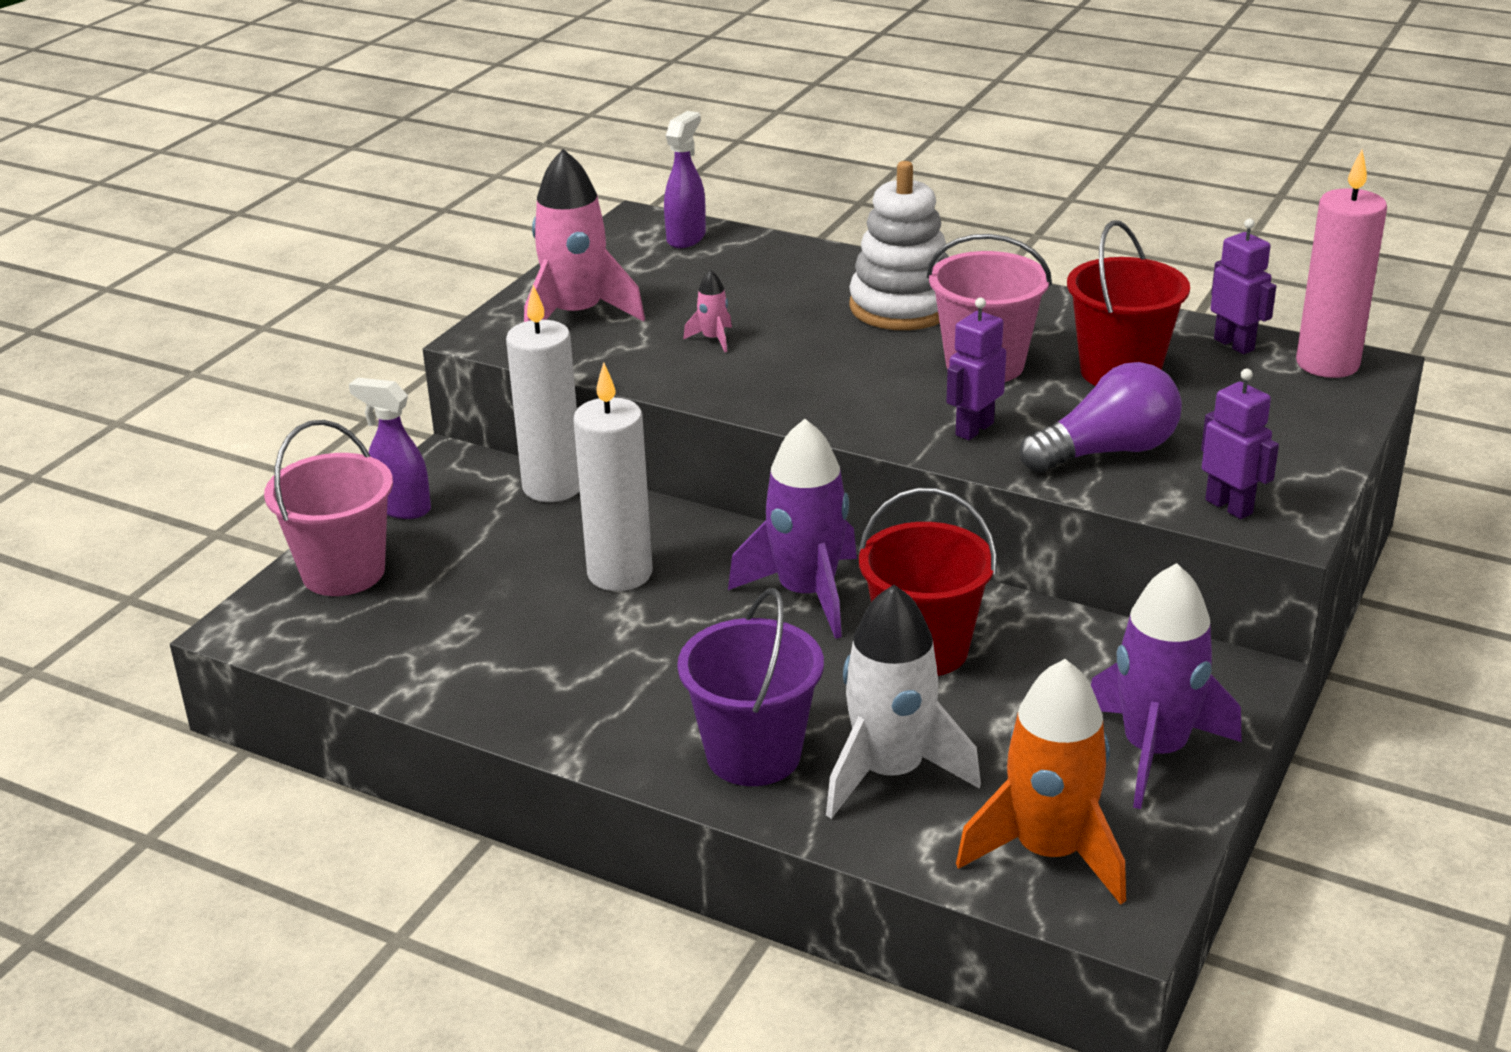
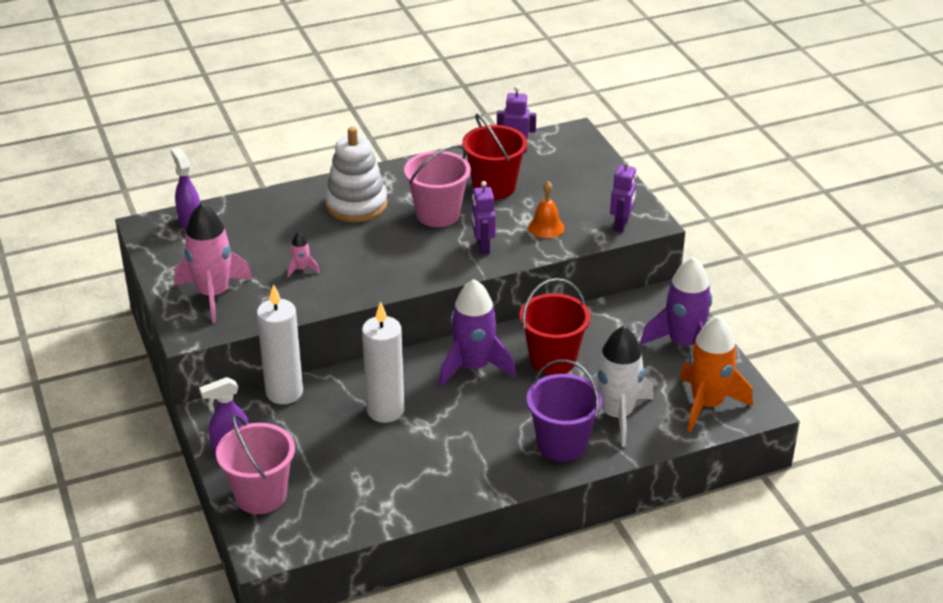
camera: 50 degrees left, 5 degrees up
purple light bulb [1020,362,1182,473] -> orange bell [528,181,564,238]
purple robot [1201,369,1279,519] -> purple robot turned 105 degrees clockwise [610,159,636,232]
pink candle [1296,150,1387,378] -> none

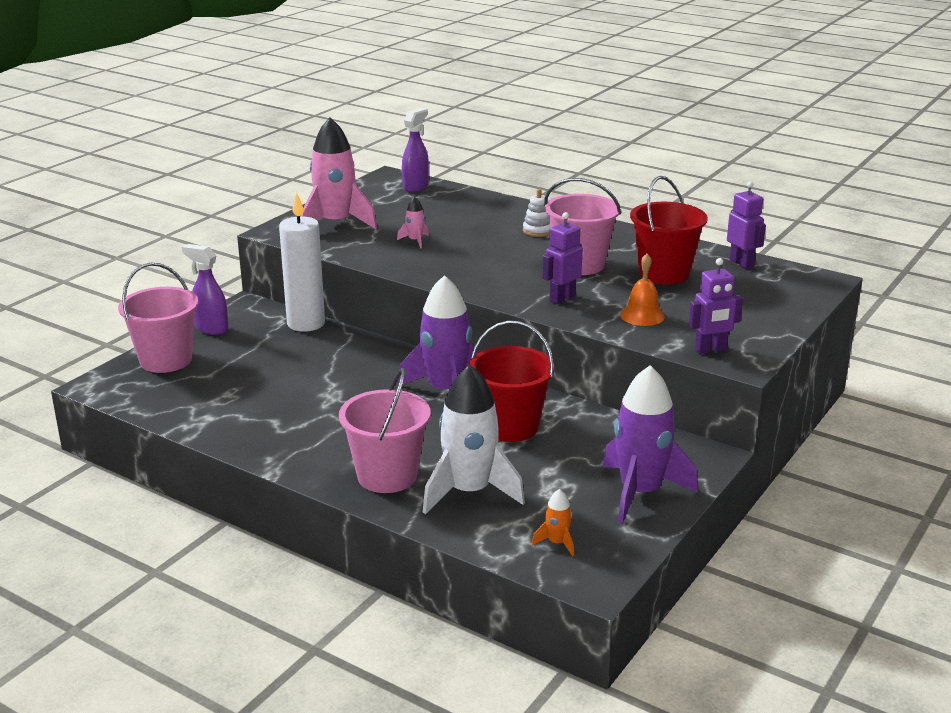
camera: 55 degrees right, 10 degrees down
white stacking toy [325,126,388,222] -> white stacking toy [523,189,550,237], size x0.46
white candle [362,301,405,423] -> none
purple bucket [527,359,602,462] -> pink bucket [339,368,431,493]
orange rocket [679,316,753,432] -> orange rocket [532,489,574,557], size x0.42

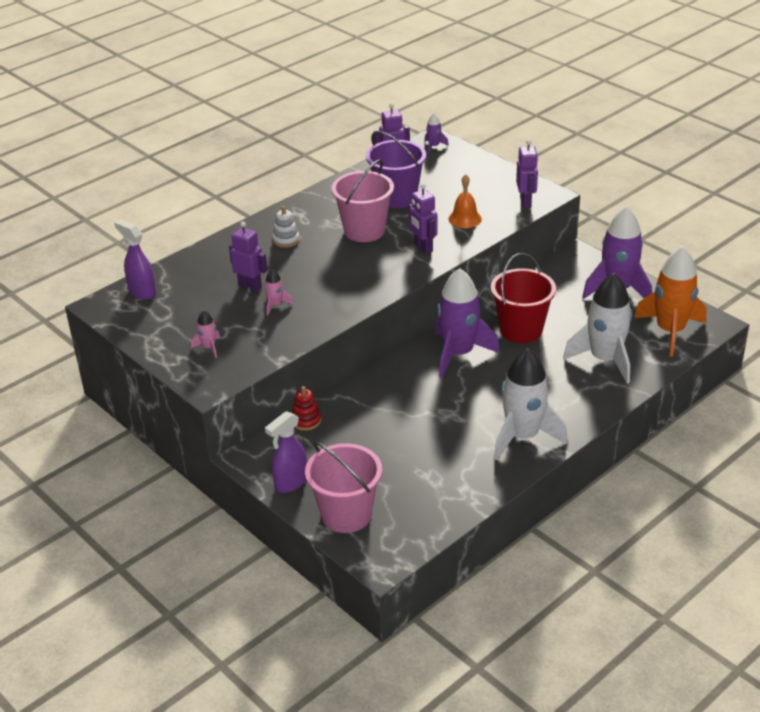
camera: 75 degrees left, 10 degrees up
white candle [279,192,325,332] -> red stacking toy [292,386,321,431]
pink rocket [300,118,377,229] -> pink rocket [191,310,220,358], size x0.42
pink bucket [339,368,431,493] -> none
orange rocket [532,489,574,557] -> orange rocket [634,246,706,357], size x2.36
red bucket [630,176,708,284] -> purple bucket [366,131,426,208]
none -> purple robot [229,221,267,292]
none -> purple rocket [424,113,449,154]
none -> white rocket [494,348,568,461]

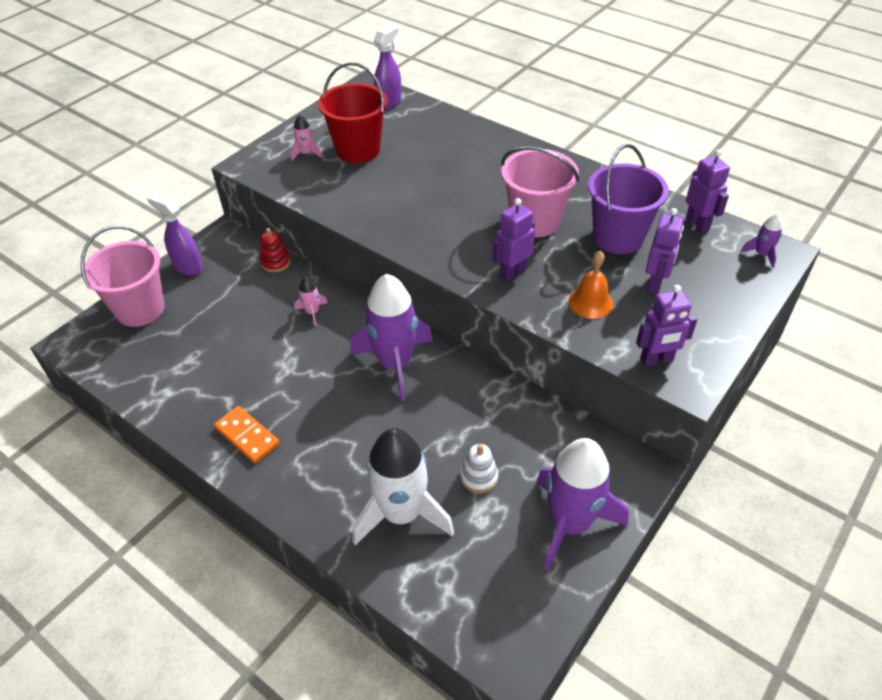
camera: 80 degrees right, 10 degrees up
purple robot [229,221,267,292] -> purple robot moved to [646,208,684,293]
pink rocket [264,269,293,315] -> pink rocket moved to [294,277,328,326]
white stacking toy [272,206,300,248] -> white stacking toy moved to [460,444,498,493]
red bucket [491,253,556,343] -> red bucket moved to [318,62,387,163]
white rocket [494,348,568,461] -> orange domino [214,406,280,463]
orange rocket [634,246,706,357] -> none

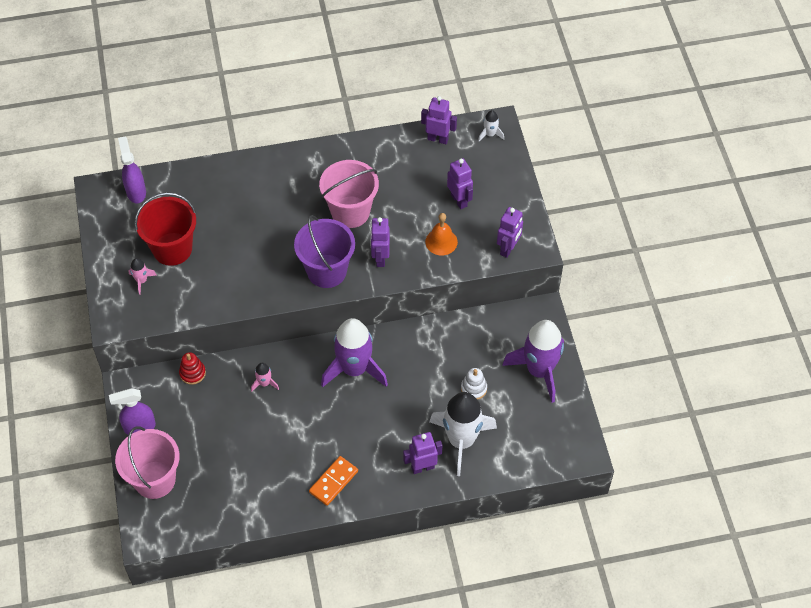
camera: 50 degrees left, 10 degrees up
orange domino [214,406,280,463] -> orange domino turned 45 degrees counterclockwise [309,456,358,506]
purple bucket [588,144,669,254] -> purple bucket moved to [294,215,355,288]
purple rocket [741,213,782,268] -> white rocket [478,110,504,142]
none -> purple robot [403,432,442,474]

